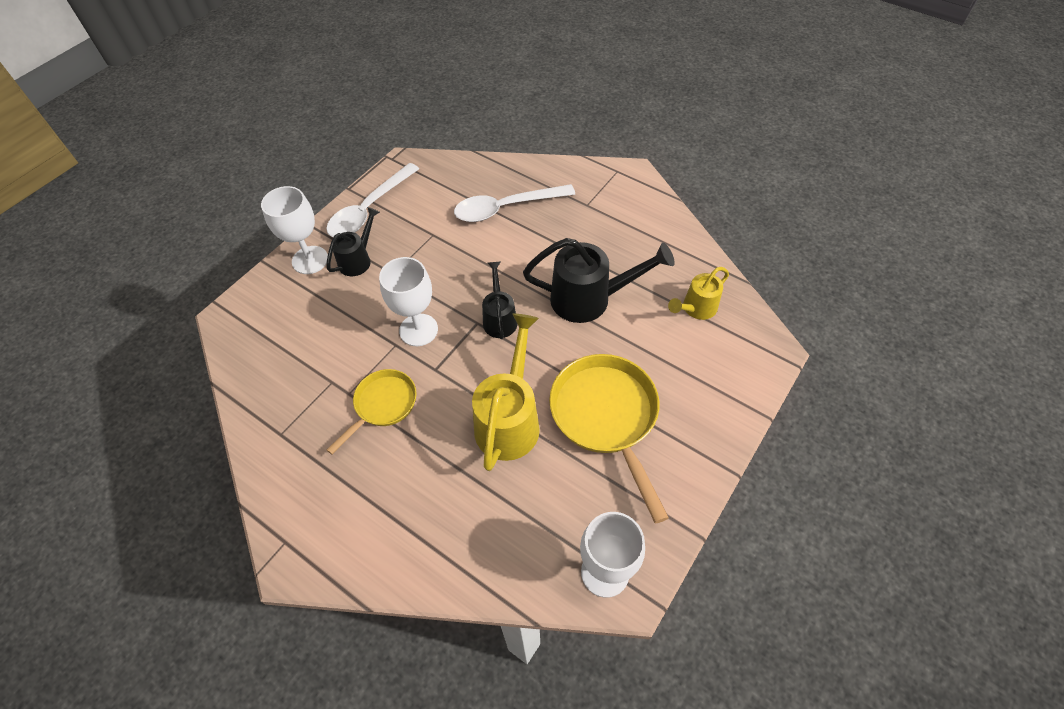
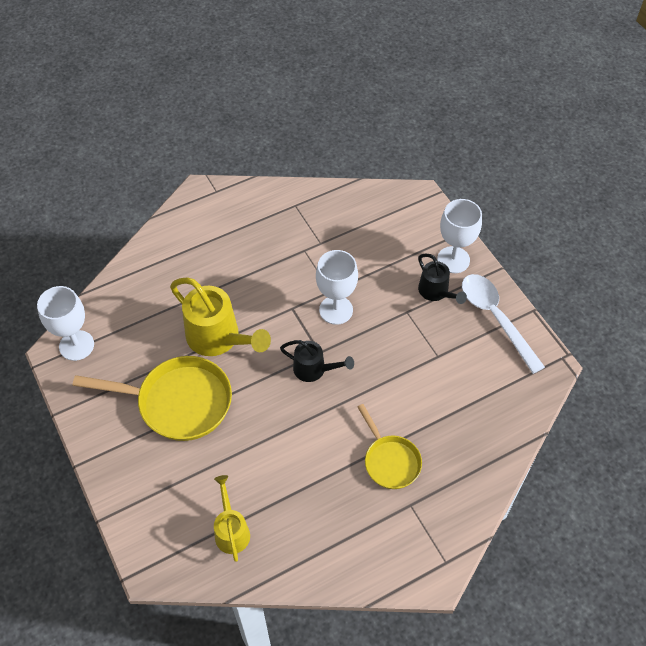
camera: 115 degrees right, 0 degrees up
yellow pan [327,369,417,454] -> yellow pan moved to [358,404,422,489]
white spoon [454,184,575,222] -> none
black watering can [523,238,675,323] -> none

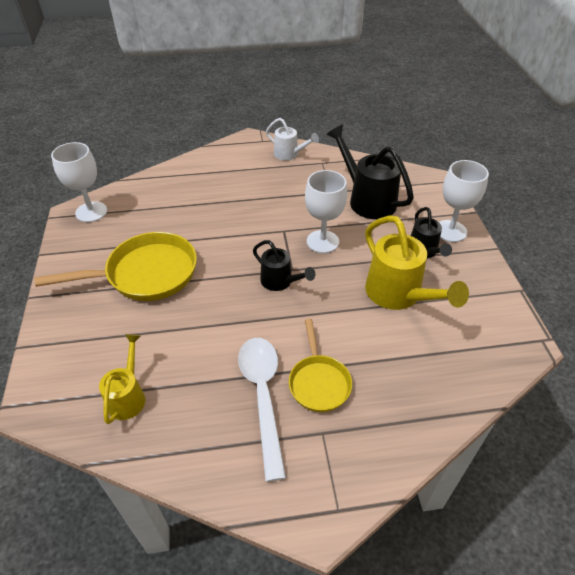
camera: 20 degrees right, 10 degrees down
yellow pan [73,356,232,441] -> yellow pan turned 45 degrees counterclockwise [35,232,197,301]
yellow watering can [170,277,271,356] -> yellow watering can moved to [365,215,469,310]
white spoon [462,274,545,374] -> white spoon moved to [238,338,286,482]
none -> white watering can [266,118,319,160]
none -> black watering can [326,125,414,219]

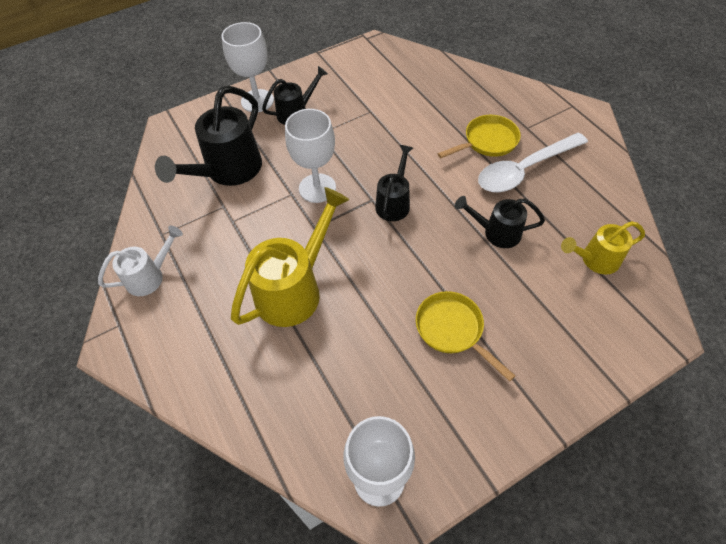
camera: 110 degrees left, 10 degrees up
yellow pan [35,232,197,301] -> yellow pan [416,291,516,381], size x0.59
white watering can [266,118,319,160] -> white watering can turned 45 degrees clockwise [98,226,183,296]
yellow watering can [365,215,469,310] -> yellow watering can moved to [231,187,349,327]
none -> black watering can [455,196,545,248]

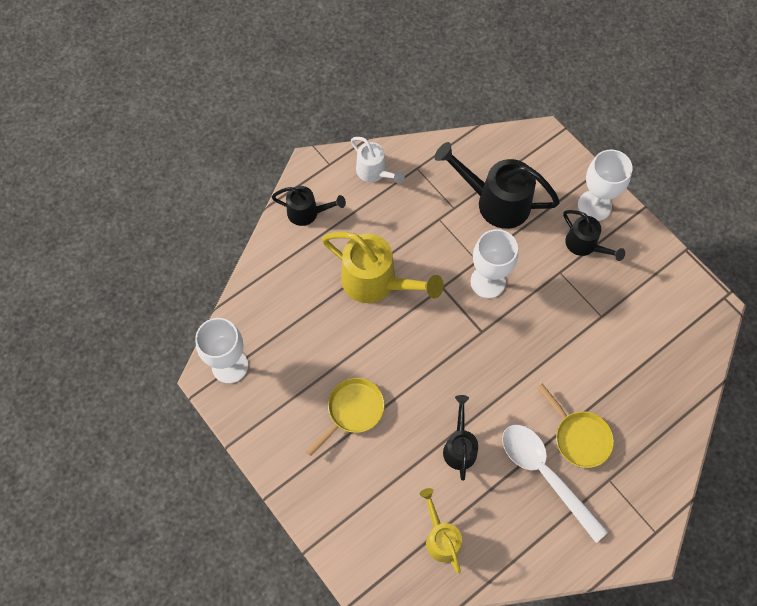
camera: 80 degrees right, 10 degrees up
black watering can [375,145,413,221] -> black watering can moved to [272,186,346,226]

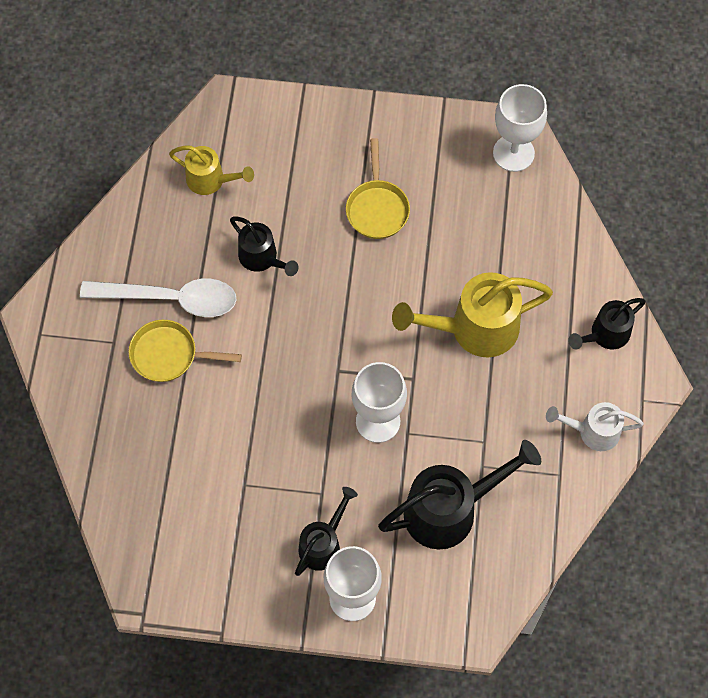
camera: 135 degrees right, 0 degrees up
black watering can [563,210,625,261] -> black watering can turned 120 degrees clockwise [295,487,358,576]

